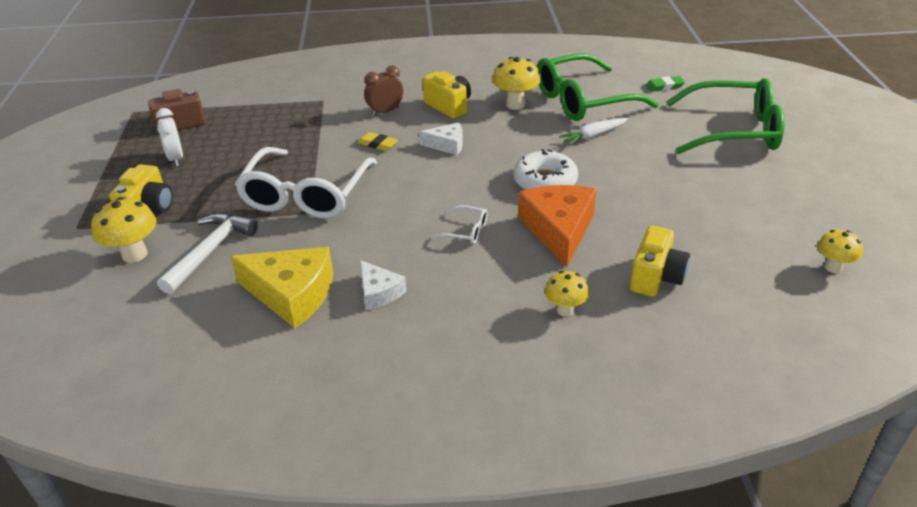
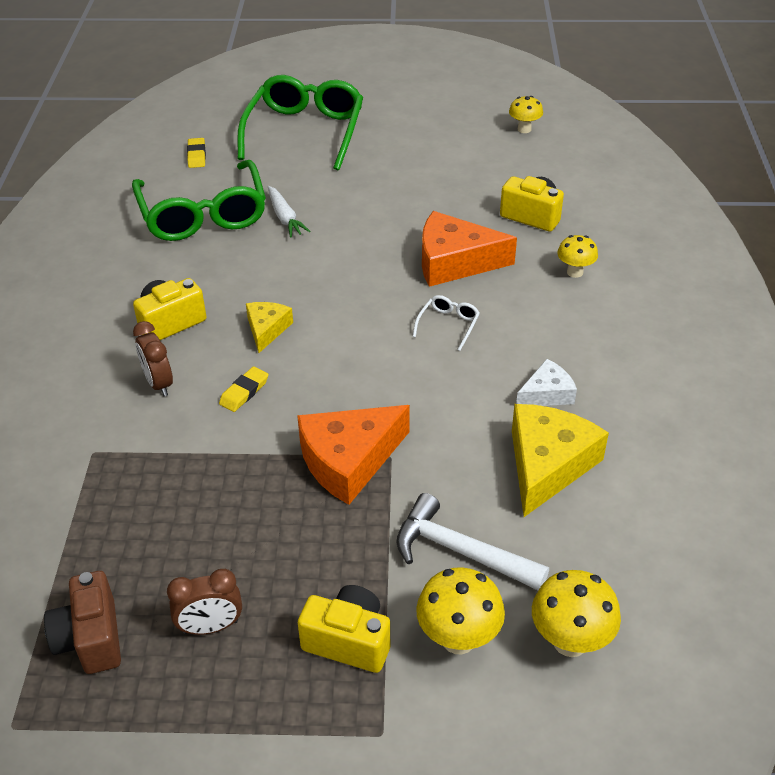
camera: 85 degrees left, 5 degrees up
white clock [156,108,183,166] -> brown clock [167,569,242,635]
white glasses [235,147,377,219] -> orange cheese [297,405,410,505]
white cheese [419,122,463,155] -> yellow cheese [246,302,293,353]
yellow mushroom [492,57,541,110] -> yellow mushroom moved to [532,570,621,657]
white donut [514,149,578,190] -> none
green eraser [645,76,685,92] -> yellow eraser [187,138,206,168]

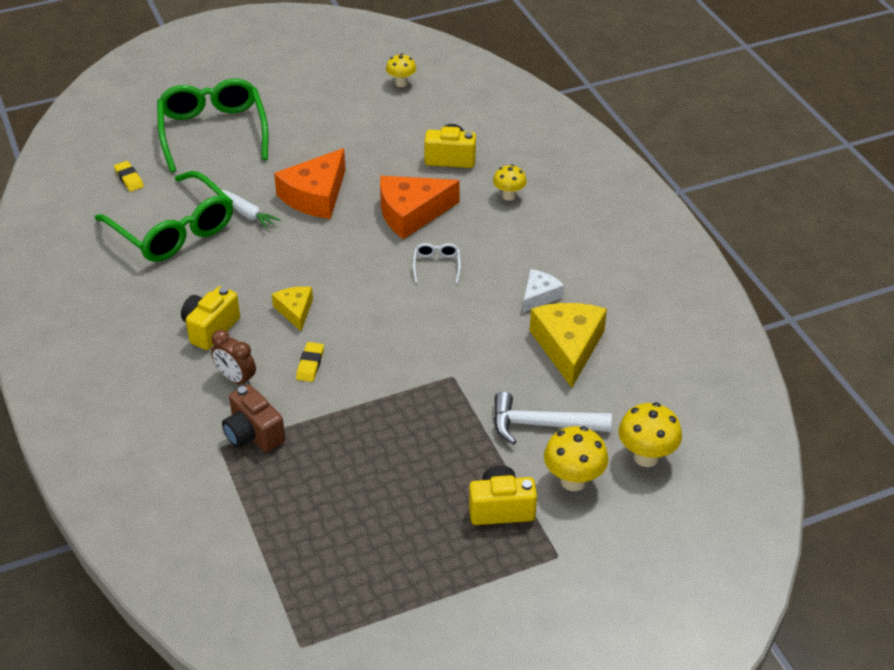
camera: 25 degrees left, 0 degrees up
brown camera [44,571,121,674] -> brown camera moved to [222,384,285,452]
brown clock [167,569,242,635] -> none
orange cheese [297,405,410,505] -> orange cheese moved to [274,148,345,219]

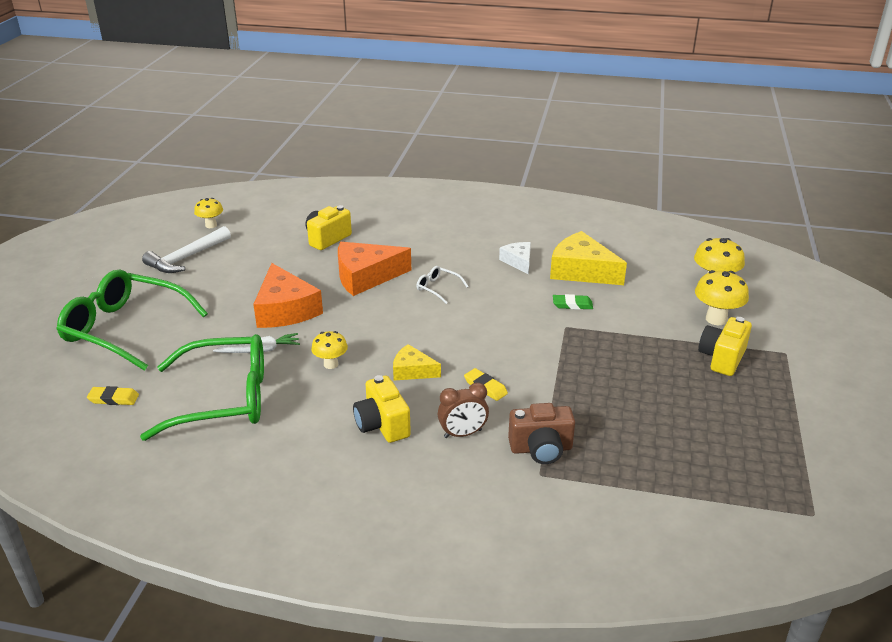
camera: 55 degrees left, 10 degrees down
orange cheese [380,176,460,239] -> orange cheese turned 60 degrees clockwise [338,242,411,296]
yellow mushroom [493,165,527,201] -> yellow mushroom moved to [311,331,348,369]
white hammer [494,391,612,445] -> white hammer moved to [142,226,231,273]
none -> green eraser [553,294,593,310]

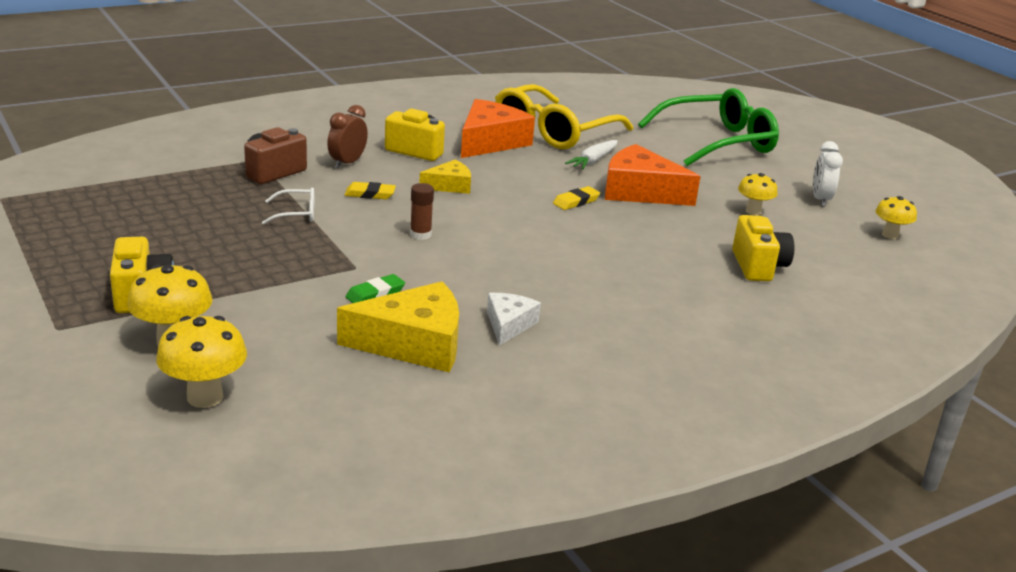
camera: 135 degrees right, 5 degrees down
yellow eraser [87,386,139,405] -> yellow eraser moved to [553,186,600,210]
green glasses [140,334,264,441] -> yellow glasses [495,84,633,149]
white hammer [142,226,231,273] -> white clock [813,141,843,207]
yellow mushroom [311,331,348,369] -> yellow mushroom moved to [738,173,777,215]
orange cheese [338,242,411,296] -> orange cheese moved to [461,99,535,158]
white glasses [416,266,469,304] -> white glasses moved to [262,188,314,224]
white cheese [499,242,531,274] -> white cheese turned 105 degrees counterclockwise [487,293,541,346]
none -> brown glue stick [410,183,434,240]

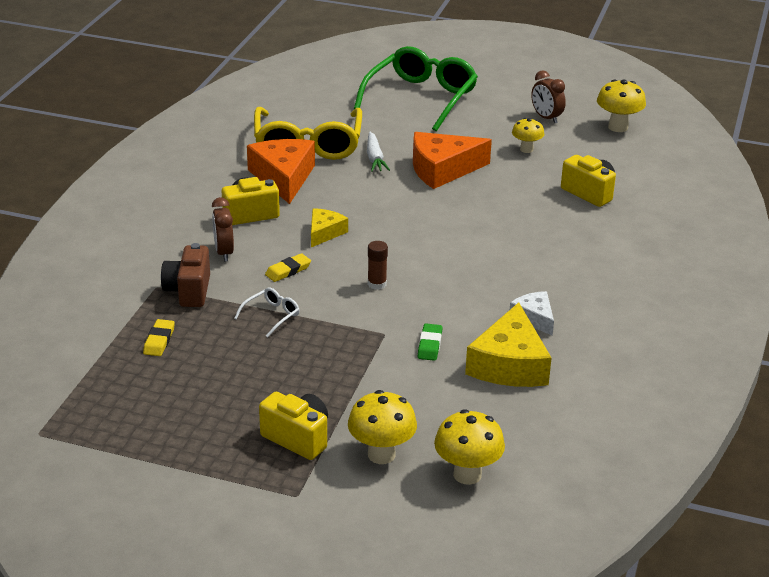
camera: 40 degrees left, 5 degrees up
yellow cheese [337,281,459,372] -> yellow cheese turned 150 degrees clockwise [465,302,552,387]
yellow eraser [553,186,600,210] -> yellow eraser moved to [143,319,175,356]
white clock [813,141,843,207] -> brown clock [531,70,566,123]
yellow mushroom [875,196,917,239] -> yellow mushroom [597,79,646,132], size x1.54

